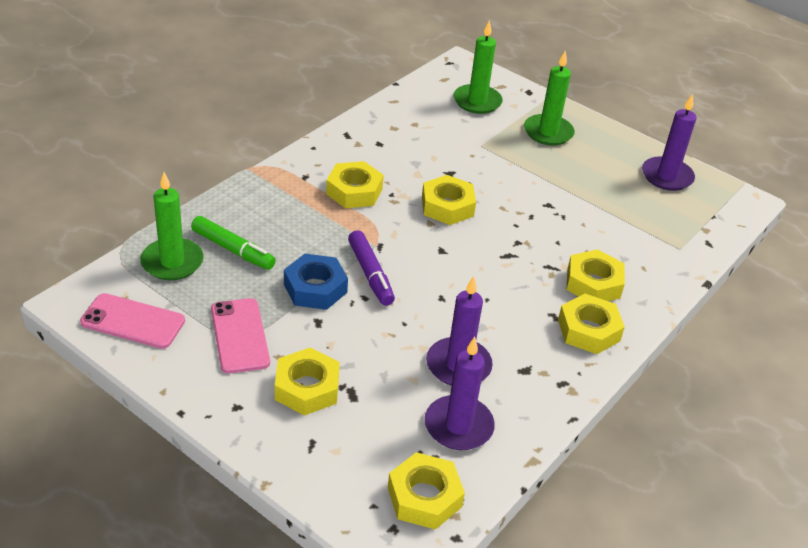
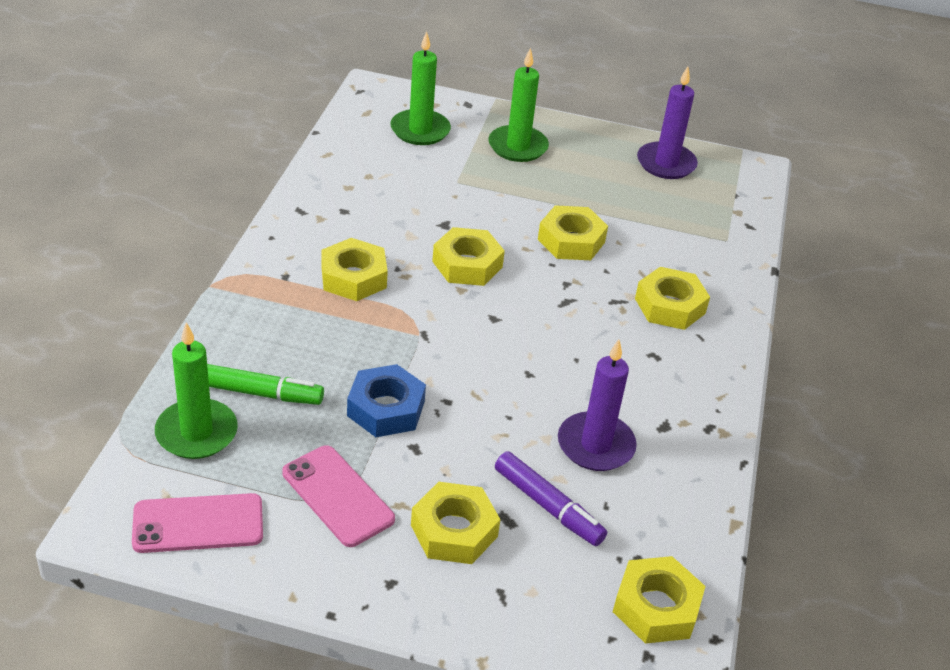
camera: 25 degrees left, 0 degrees up
purple marker [348,230,395,306] -> purple marker moved to [495,451,607,546]
purple candle [425,337,495,450] -> none
yellow nut [558,294,625,354] -> yellow nut moved to [538,205,608,260]

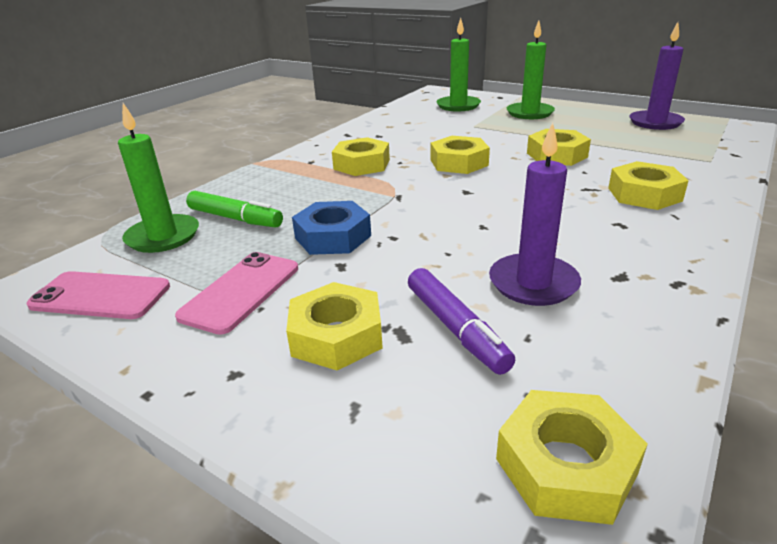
camera: 25 degrees right, 10 degrees down
pink phone [282,446,395,547] -> pink phone turned 45 degrees clockwise [175,252,298,335]

